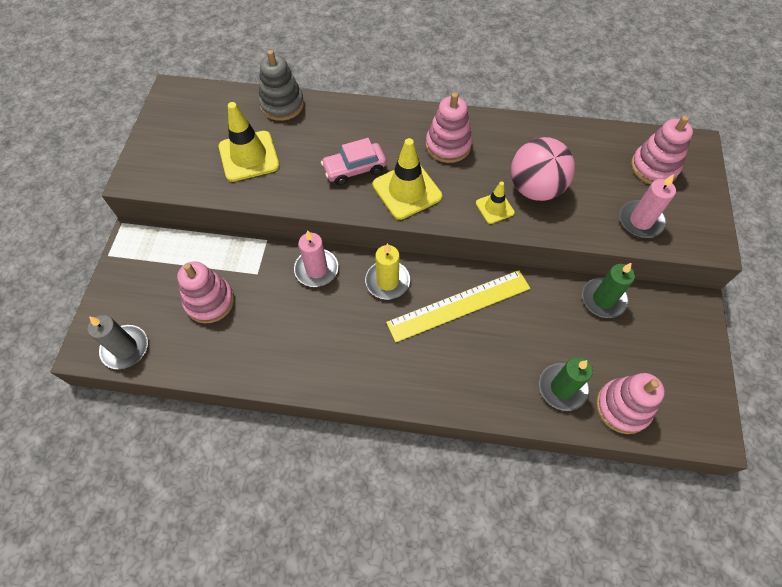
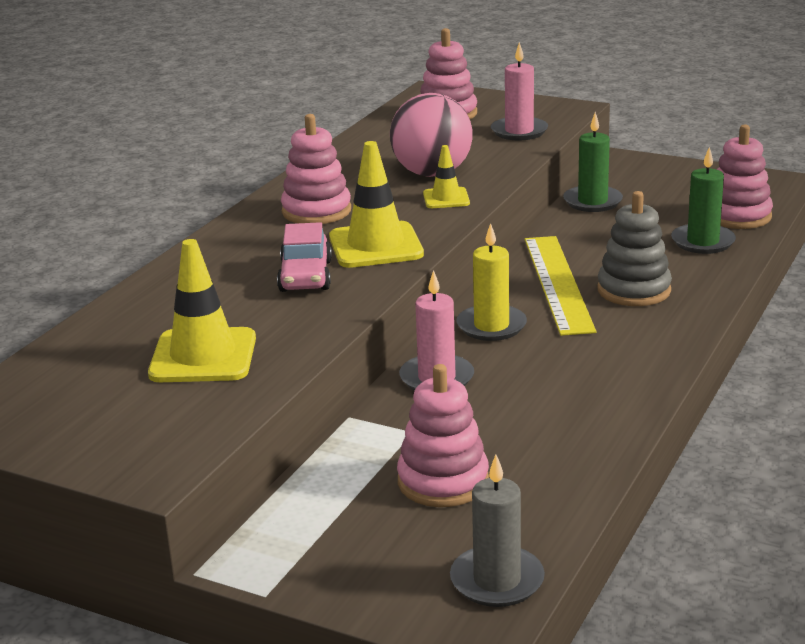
camera: 70 degrees left, 35 degrees down
grey stacking toy [259,50,304,121] -> grey stacking toy moved to [597,191,672,306]

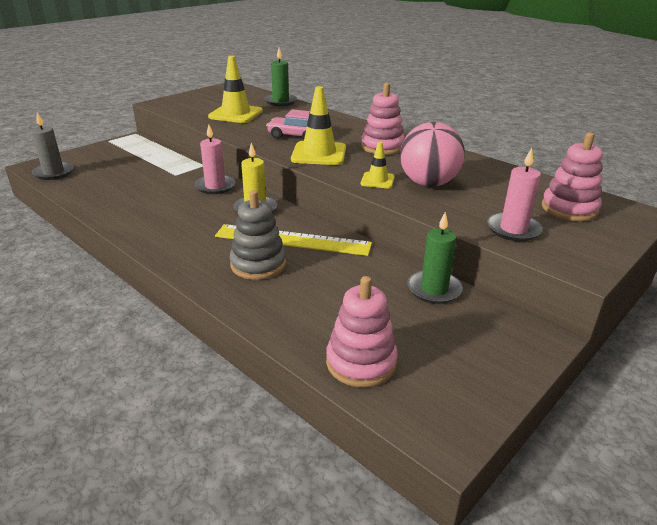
camera: 105 degrees right, 5 degrees up
pink stacking toy [397,364,489,507] -> none
green candle [671,147,736,254] -> green candle moved to [264,48,297,106]

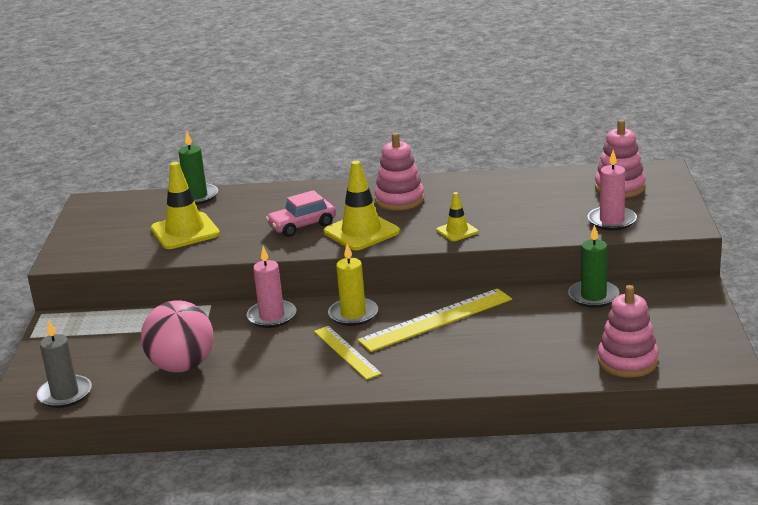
camera: 40 degrees left, 5 degrees down
grey stacking toy [230,190,286,280] -> none
pink ball [400,122,465,187] -> pink ball moved to [141,300,213,372]
none -> yellow ruler [314,326,382,380]

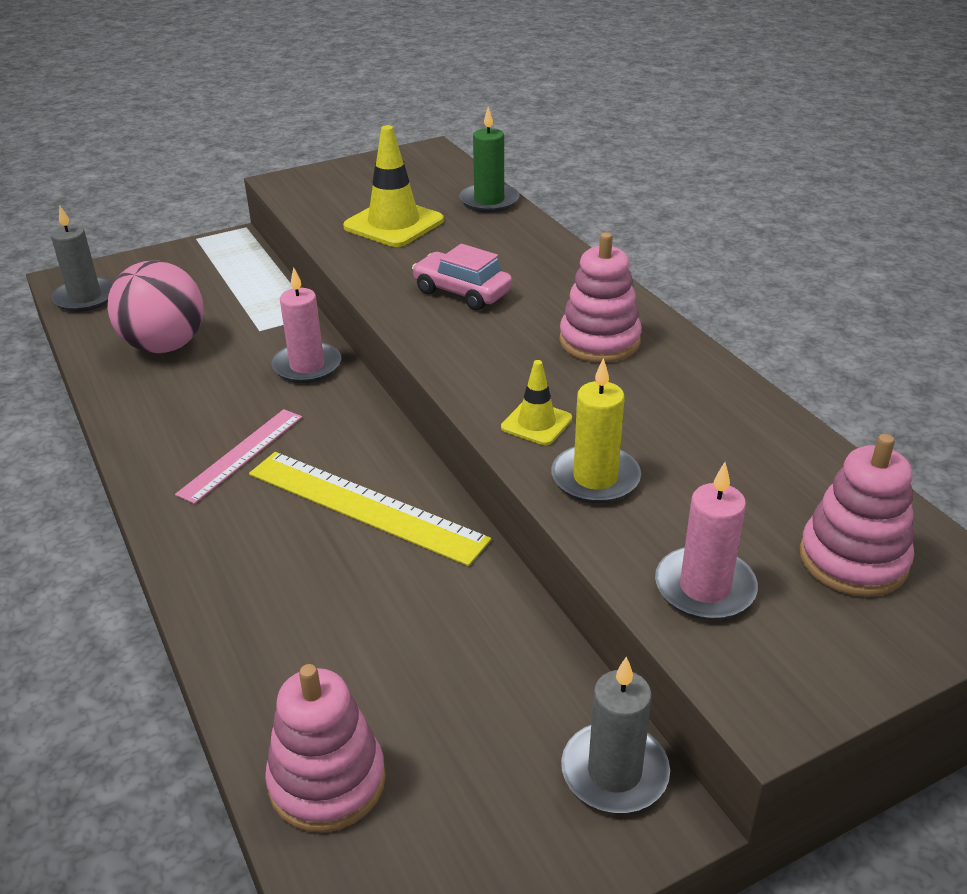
camera: 60 degrees right, 10 degrees up
yellow ruler [314,326,382,380] -> pink ruler [175,409,302,504]
yellow traffic cone [324,161,400,250] -> none
yellow candle [328,244,378,326] -> yellow candle moved to [551,358,641,503]
green candle [568,224,620,308] -> none
none -> grey candle [561,656,670,813]

